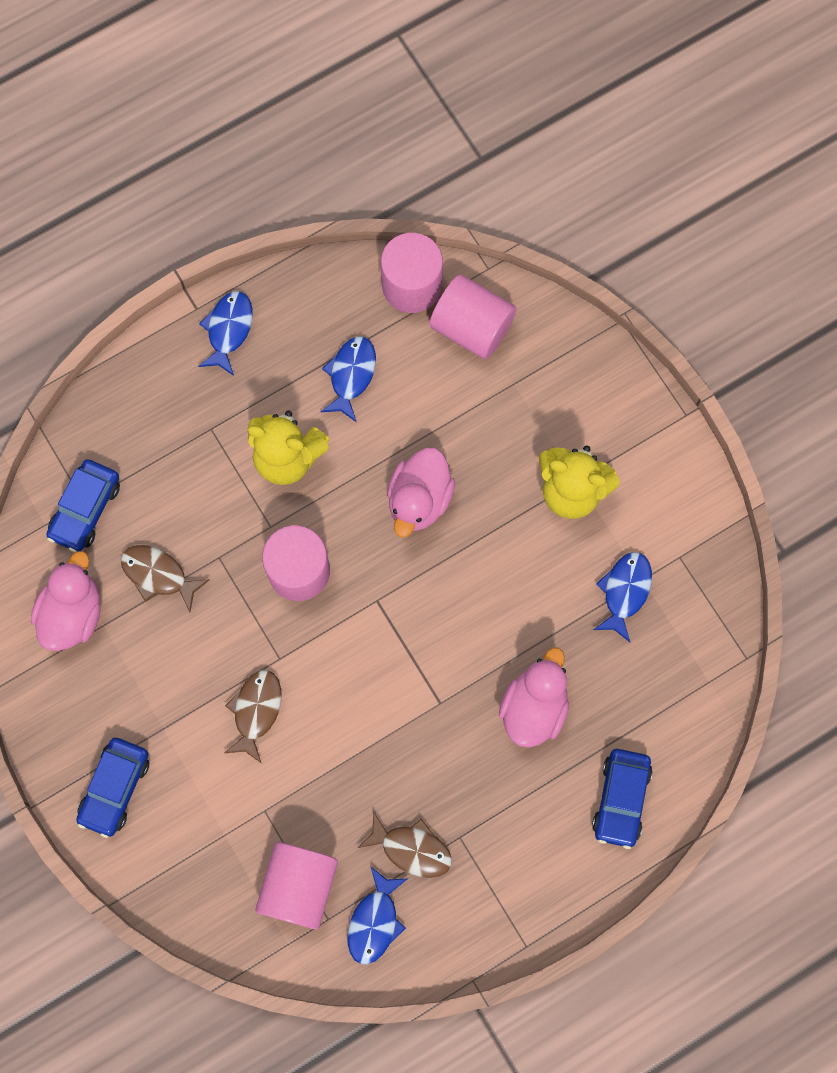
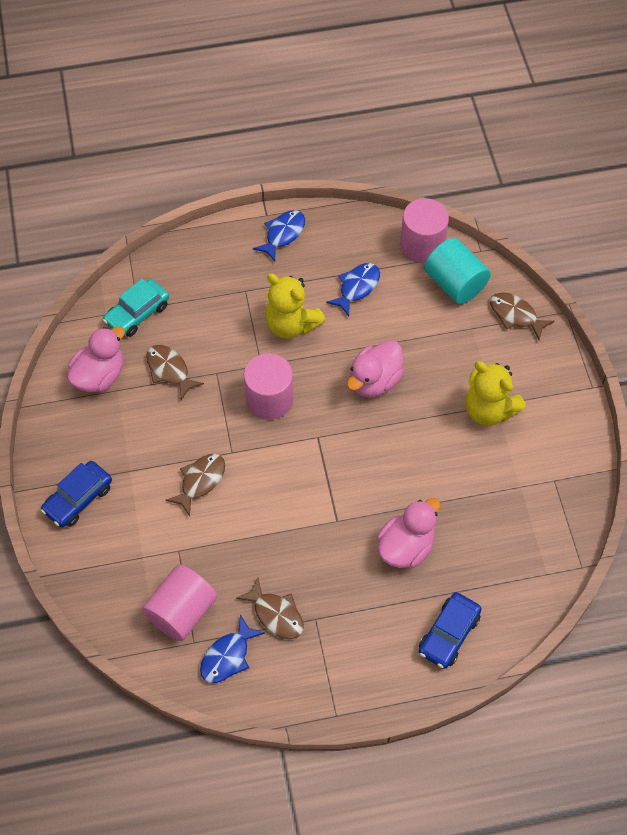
camera: 20 degrees right, 15 degrees down
blue car [46,459,120,552] -> turquoise car [103,279,169,337]
pink cylinder [429,274,517,359] -> turquoise cylinder [424,238,491,304]
blue fish [594,552,652,642] -> none
none -> brown fish [490,293,555,340]

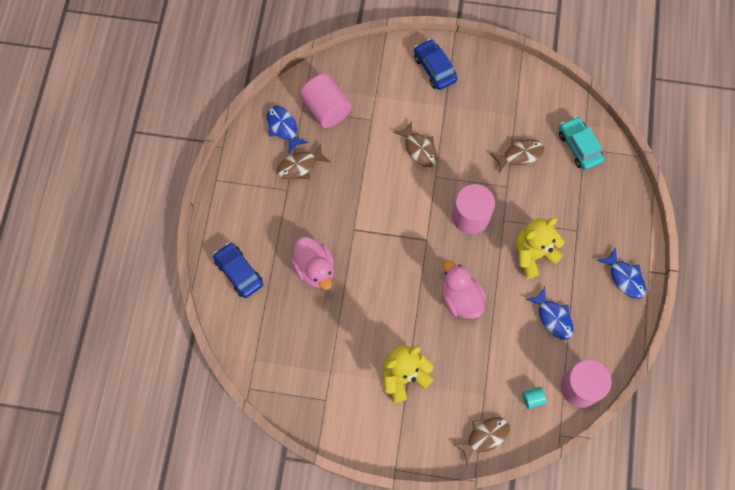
camera: 110 degrees right, 10 degrees up
pink duck [67,326,125,392] -> none
turquoise cylinder [424,238,491,304] -> turquoise cylinder [522,387,546,409], size x0.43

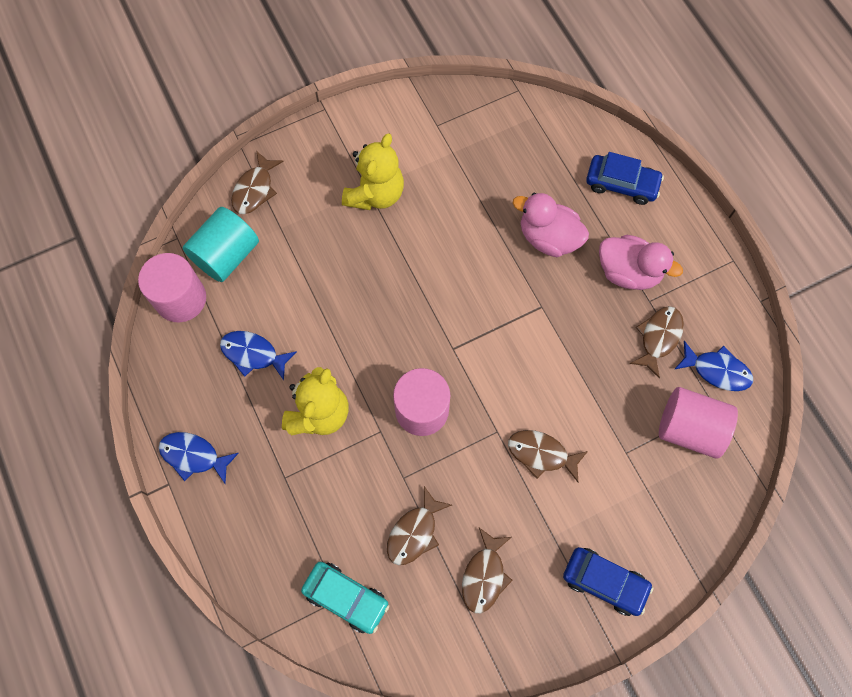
camera: 145 degrees right, 0 degrees up
pink duck [442,260,486,319] -> pink duck moved to [599,235,683,290]
turquoise cylinder [522,387,546,409] -> turquoise cylinder [183,207,259,282], size x2.34
none -> brown fish [462,528,513,613]

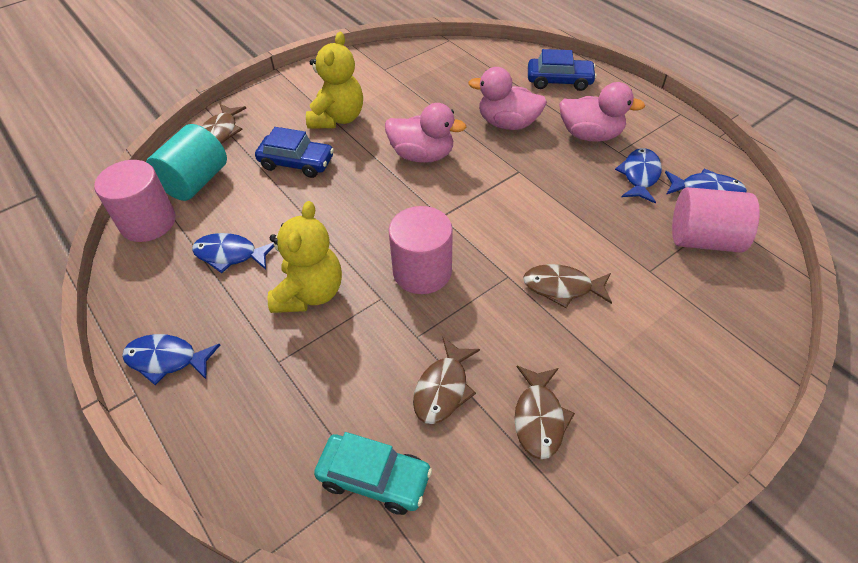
camera: 10 degrees left, 20 degrees down
blue car [563,547,653,616] -> blue car moved to [255,127,334,178]
brown fish [630,306,684,378] -> blue fish [615,148,662,204]
none -> pink duck [385,103,467,163]

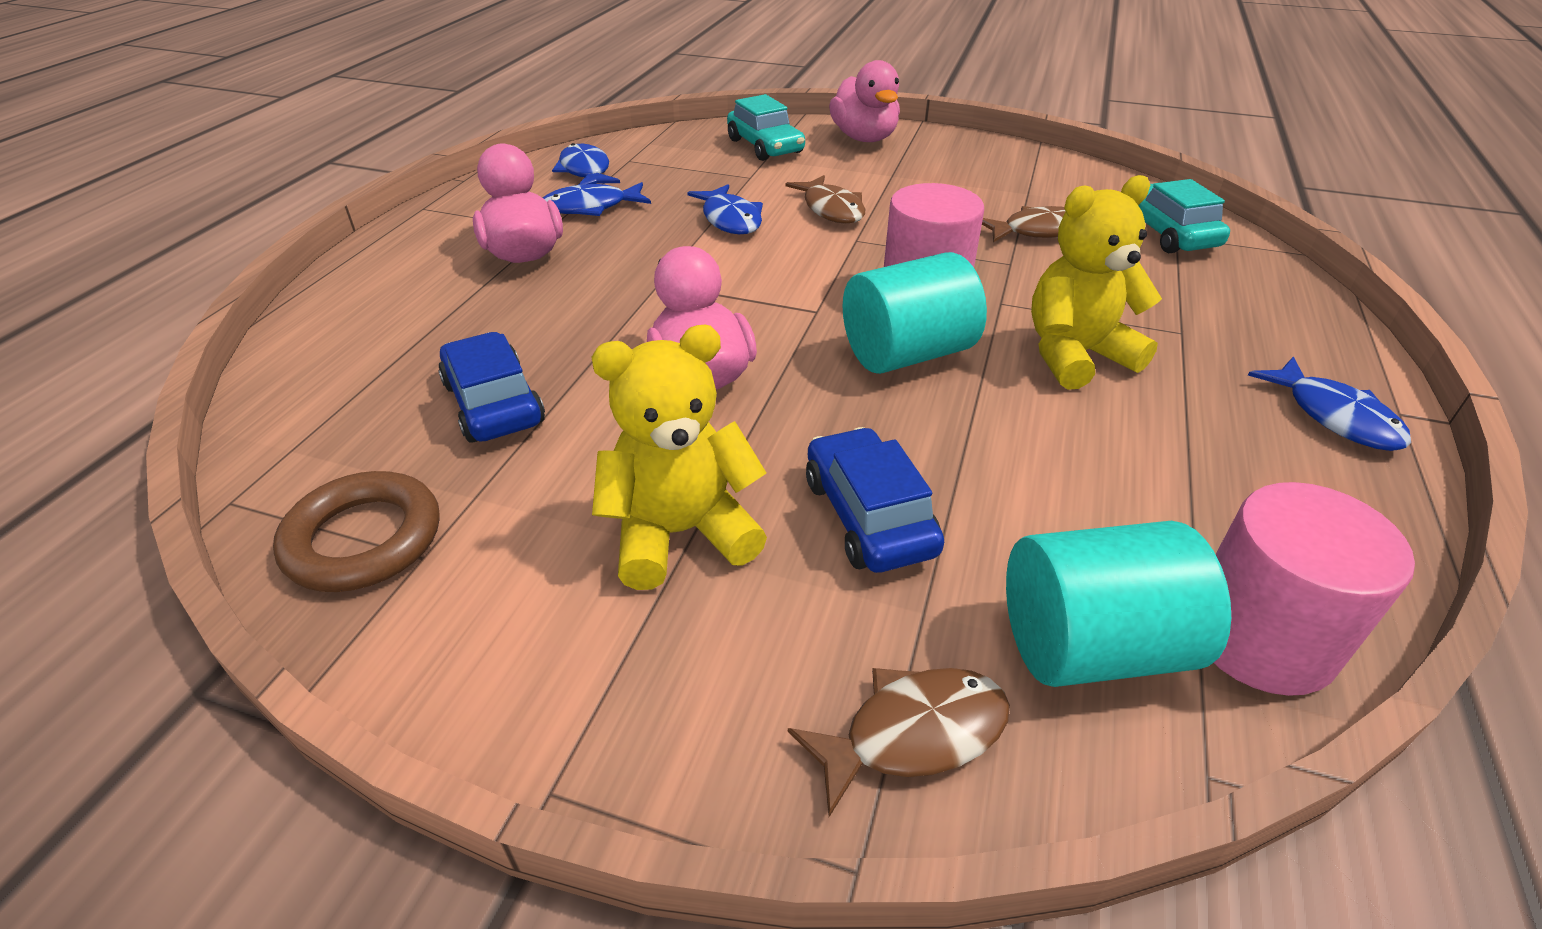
camera: 125 degrees left, 10 degrees down
blue fish [192,233,274,273] -> blue fish moved to [687,184,763,234]
pink duck [468,67,547,130] -> pink duck moved to [829,60,900,142]
brown fish [514,366,575,459] -> none
blue car [528,49,597,91] -> blue car moved to [438,332,545,443]
pink cylinder [672,187,760,253] -> none
none -> brown ring [273,471,439,592]
none -> turquoise car [727,94,805,161]
none -> turquoise cylinder [843,252,987,374]

